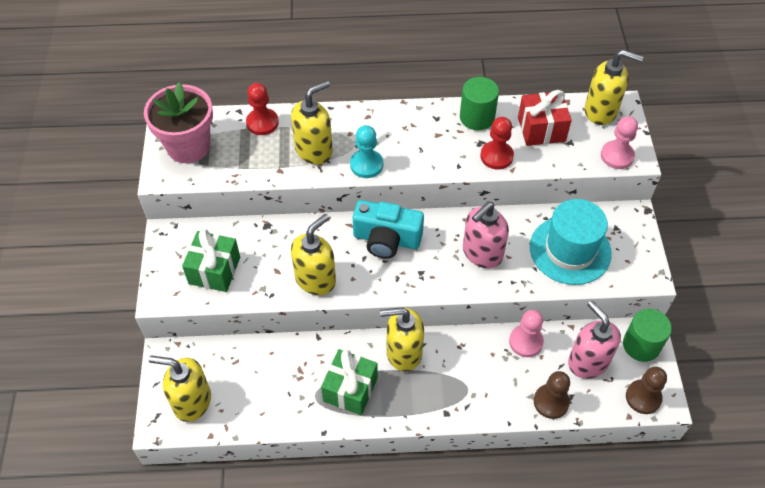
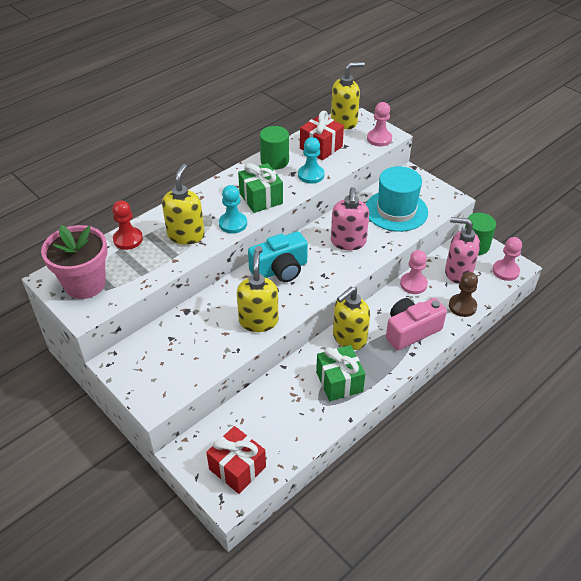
camera: 40 degrees left, 10 degrees down
yellow soap dispenser [149,355,211,422] -> red gift [206,426,266,494]
green gift [182,229,240,292] -> green gift moved to [238,163,283,213]
red pawn [480,117,514,169] -> turquoise pawn [298,137,324,184]
brown pawn [626,367,667,414] -> pink pawn [492,237,522,281]
none -> pink camera [386,298,447,350]

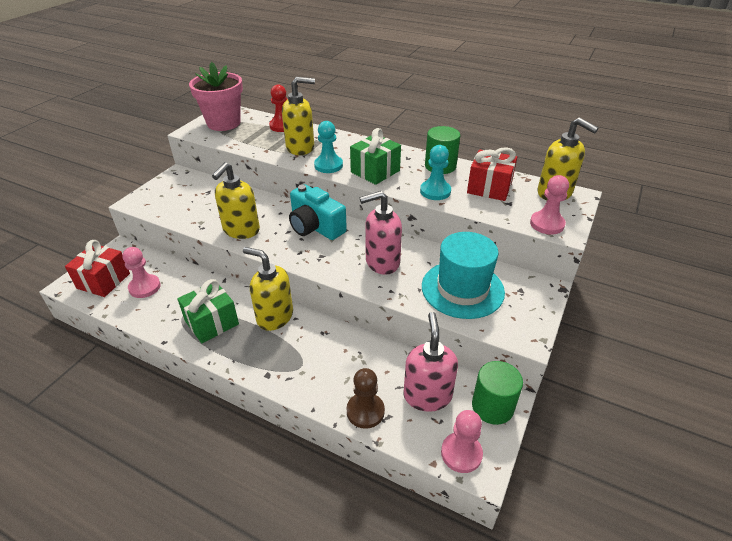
camera: 70 degrees right, 5 degrees down
yellow soap dispenser [237,251,279,332] -> yellow soap dispenser turned 135 degrees clockwise [212,162,260,239]
pink camera [386,298,447,350] -> none
pink pawn [400,250,428,294] -> pink pawn moved to [122,247,161,298]

